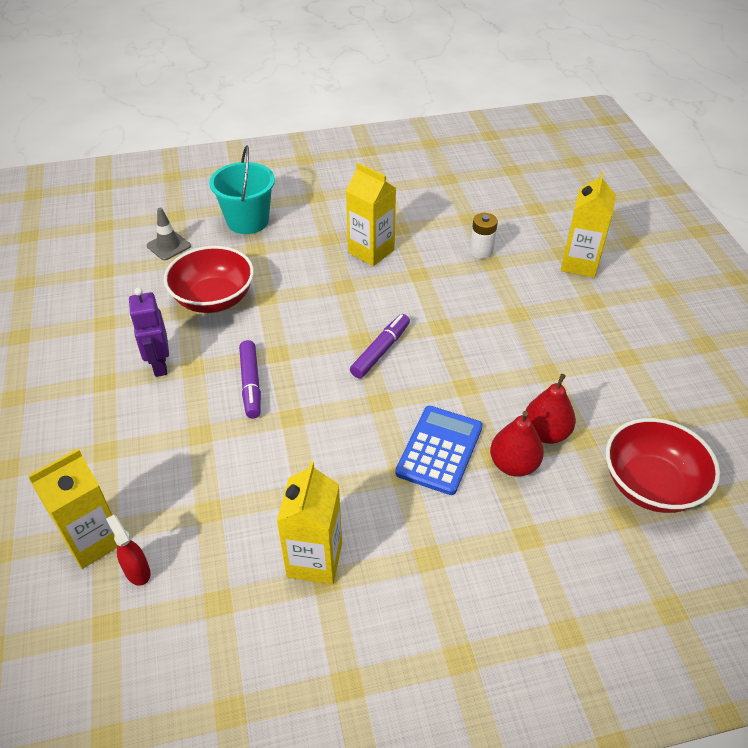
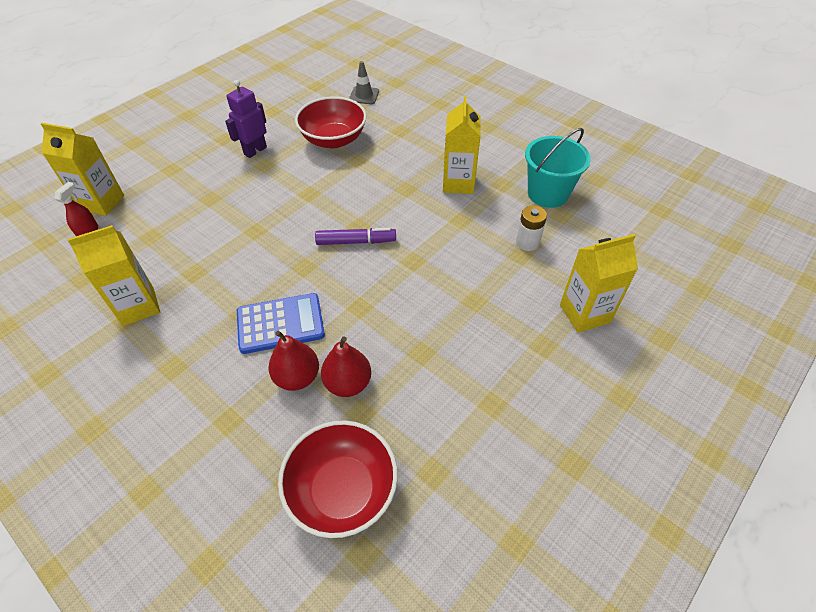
camera: 55 degrees right, 5 degrees up
turquoise bucket [209,145,275,234] -> turquoise bucket moved to [525,128,591,208]
purple marker [239,340,261,418] -> none

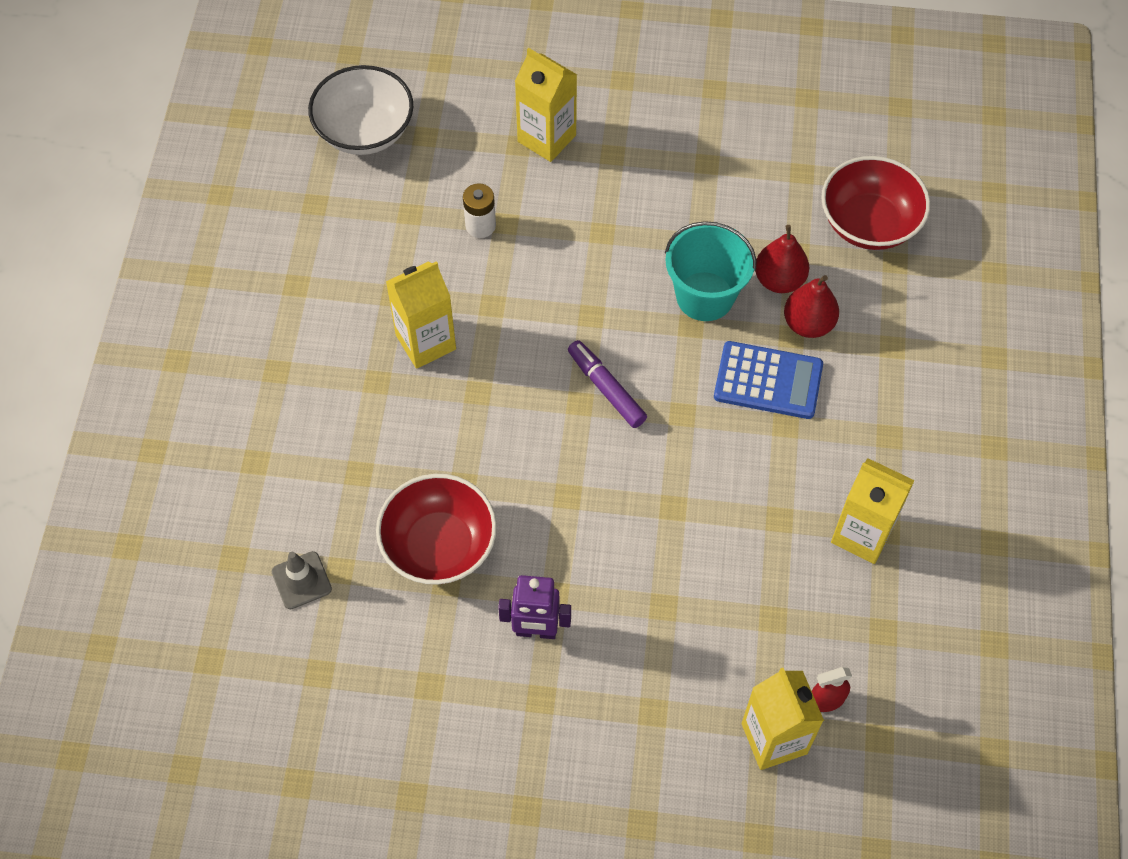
camera: 125 degrees left, 10 degrees up
blue calculator [237,293,325,354] -> blue calculator turned 150 degrees clockwise [714,341,823,419]
turquoise bucket [525,128,591,208] -> turquoise bucket moved to [665,221,757,321]
none -> white bowl [308,65,413,155]

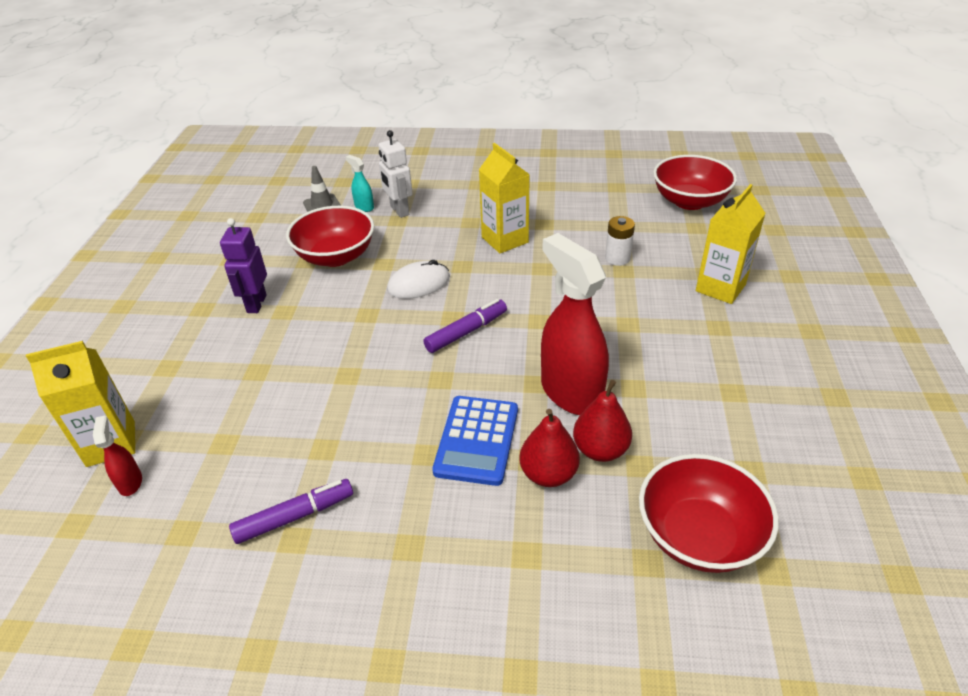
camera: 90 degrees right, 20 degrees down
white bowl [308,65,413,155] -> red bowl [653,155,737,210]
turquoise bucket [665,221,757,321] -> red spray bottle [541,233,609,415]
yellow carton [831,458,915,564] -> purple marker [229,479,353,544]
none -> turquoise spray bottle [346,155,374,212]
none -> white robot [378,130,413,218]
none -> white mouse [387,260,450,299]

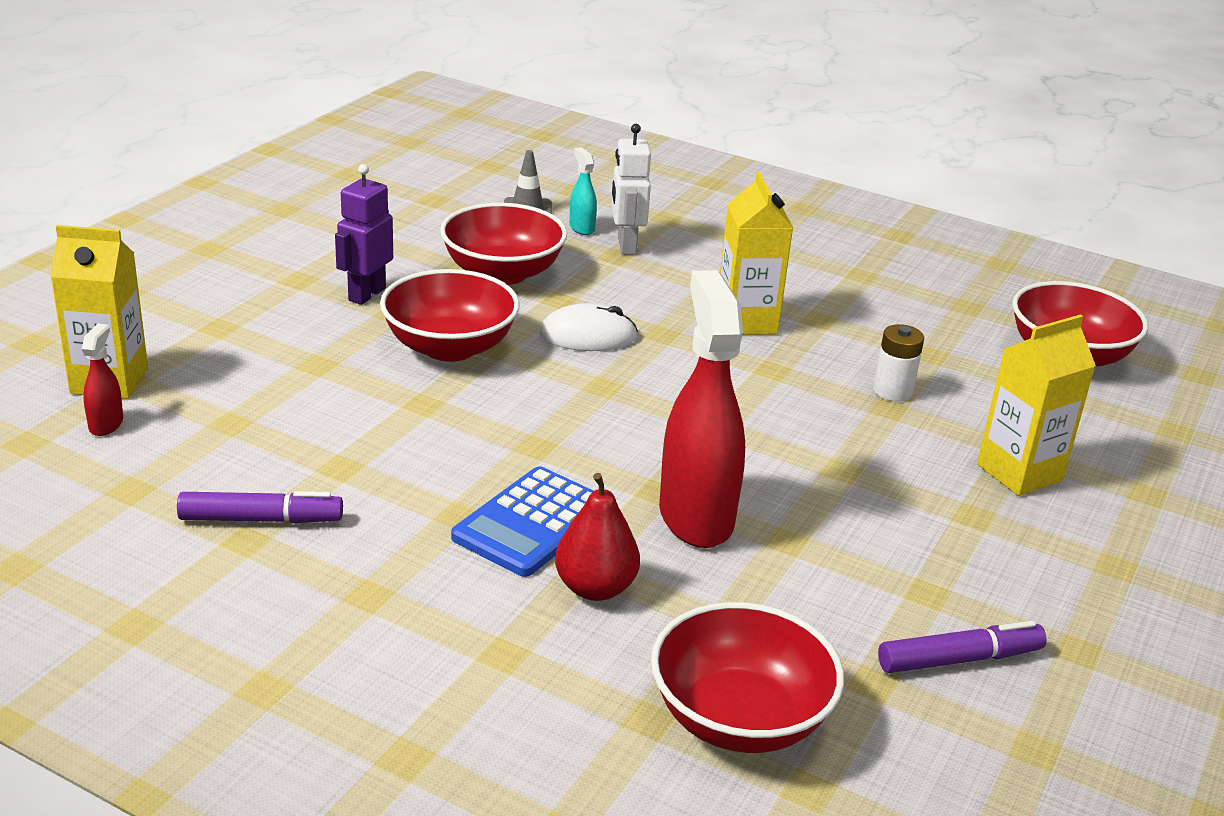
camera: 20 degrees right, 10 degrees down
purple marker [423,299,507,353] -> purple marker moved to [878,621,1047,673]
red pear [573,380,632,462] -> none
none -> red bowl [380,269,520,362]

